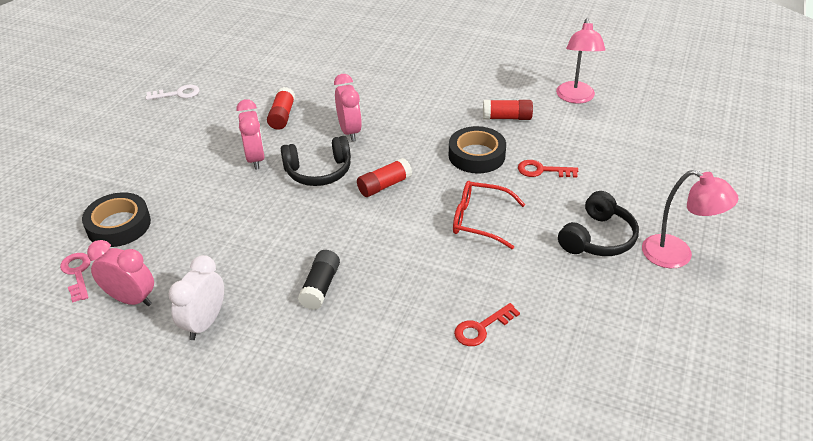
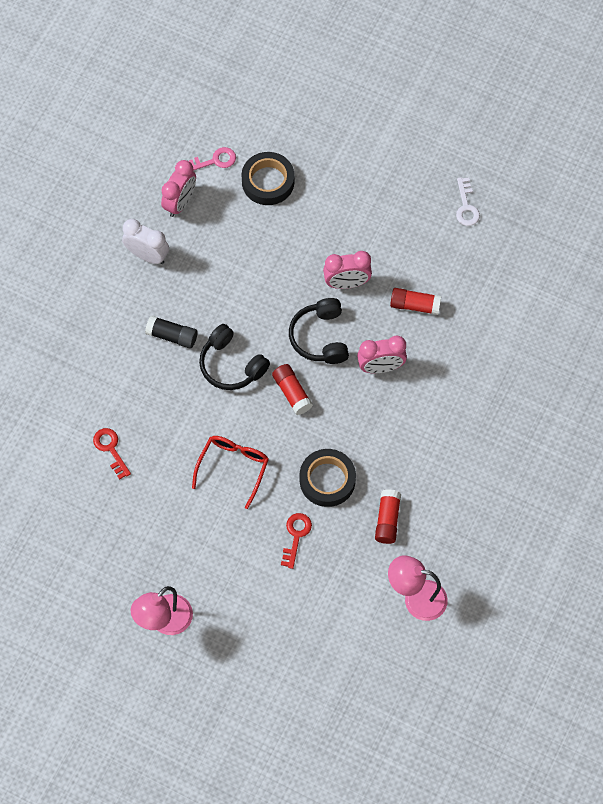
camera: 95 degrees right, 25 degrees up
black headphones [558,191,639,256] -> black headphones moved to [199,324,270,390]

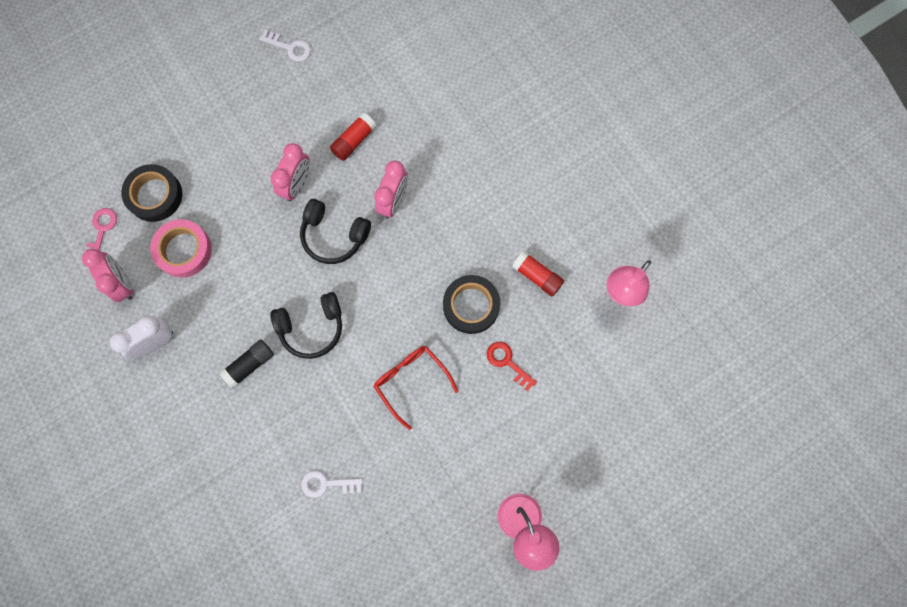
camera: 60 degrees left, 10 degrees up
red key [93,428,131,480] -> white key [301,470,363,498]
red glue stick [272,364,313,415] -> none
none -> pink tape [150,219,212,278]

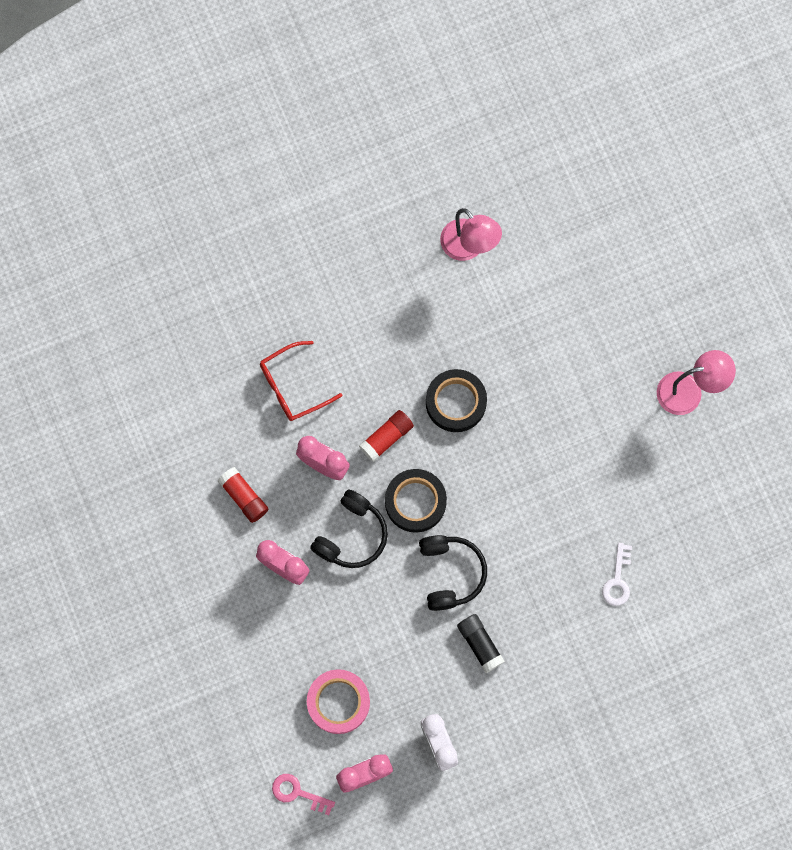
camera: 80 degrees left, 0 degrees up
black tape [121,164,182,222] -> black tape moved to [385,469,447,533]
white key [259,30,311,62] -> none
red glasses [374,346,458,430] -> red glasses moved to [260,341,342,421]
red key [487,342,537,391] -> none
red glue stick [512,251,564,297] -> red glue stick moved to [359,410,414,462]

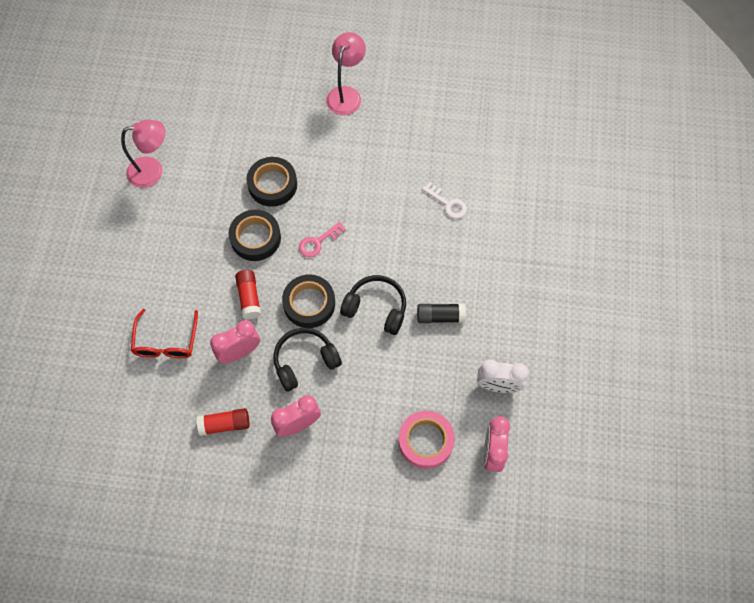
camera: 60 degrees left, 10 degrees down
pink key [272,774,335,815] -> pink key moved to [299,222,346,257]
black headphones [310,490,388,568] -> black headphones turned 90 degrees counterclockwise [274,328,342,392]
none -> black tape [247,157,297,207]

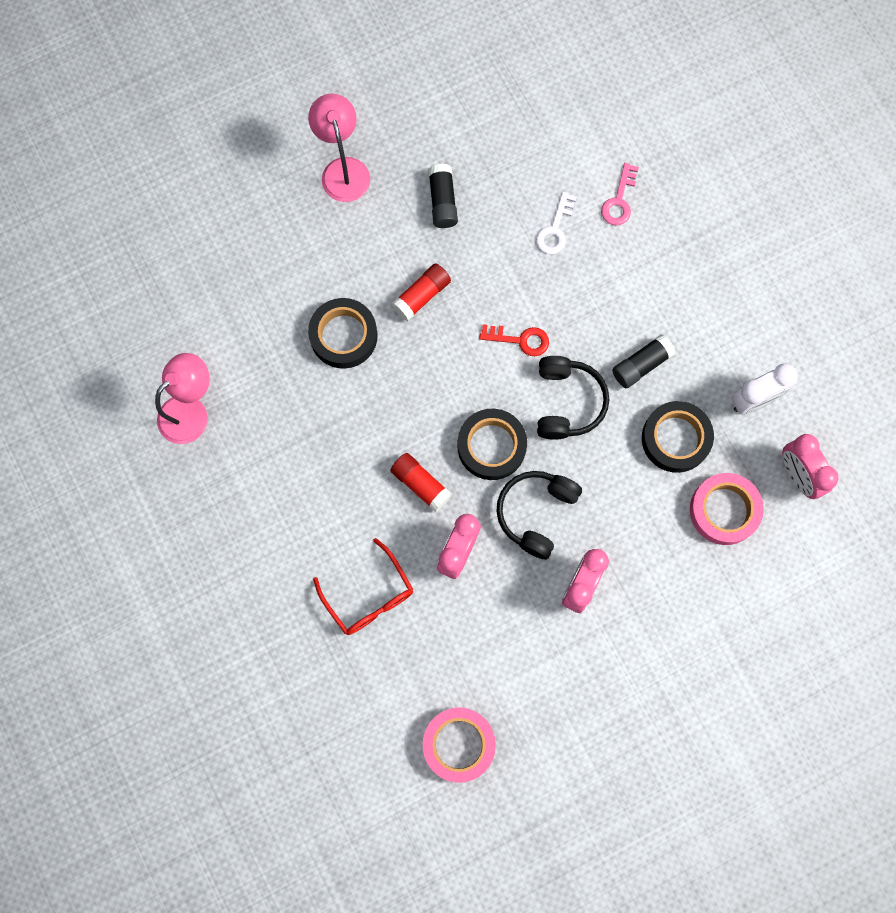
camera: 35 degrees left, 10 degrees up
red glue stick [197,408,250,436] -> red glue stick moved to [391,263,451,321]
black tape [229,210,281,261] -> black tape moved to [642,401,714,473]
pink key [299,222,346,257] -> pink key moved to [601,163,639,225]
black headphones [340,275,406,335] -> black headphones turned 105 degrees clockwise [537,356,609,440]
white key [422,182,467,219] -> white key turned 105 degrees clockwise [536,192,577,254]
none -> pink tape [422,707,496,783]
none -> black glue stick [428,164,458,228]
none -> red key [479,324,549,356]

